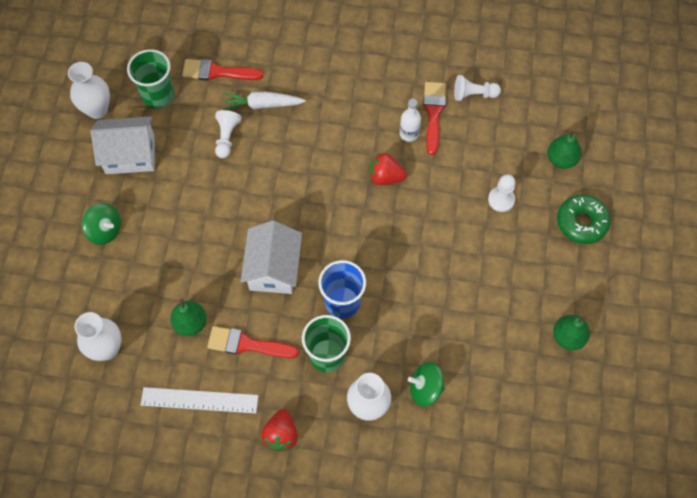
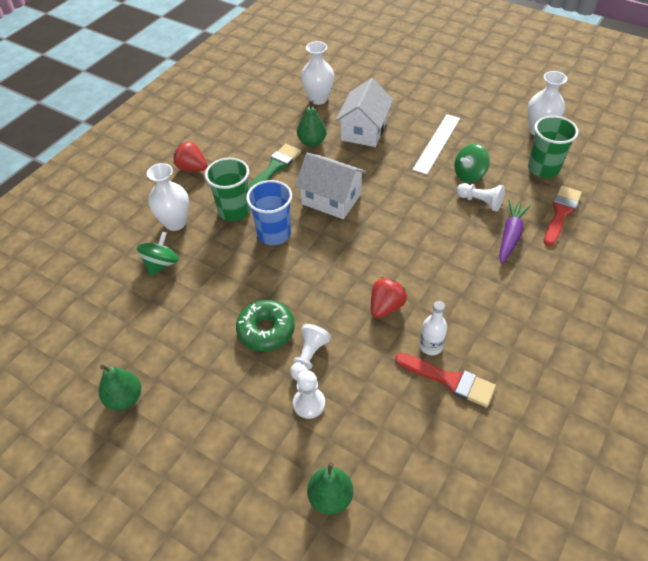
camera: 115 degrees right, 15 degrees down
green spinning top [82,203,121,245] -> green spinning top moved to [454,144,490,182]
white house [91,116,155,174] -> white house moved to [335,78,393,147]
white ruler [141,387,258,413] -> white ruler moved to [412,114,460,175]
red brush [207,326,299,358] -> green brush [248,144,301,189]
white carrot [223,91,306,110] -> purple carrot [499,199,531,264]
white pawn [454,75,501,101] -> white pawn moved to [290,324,331,380]
green donut [557,195,611,244] -> green donut moved to [236,300,295,352]

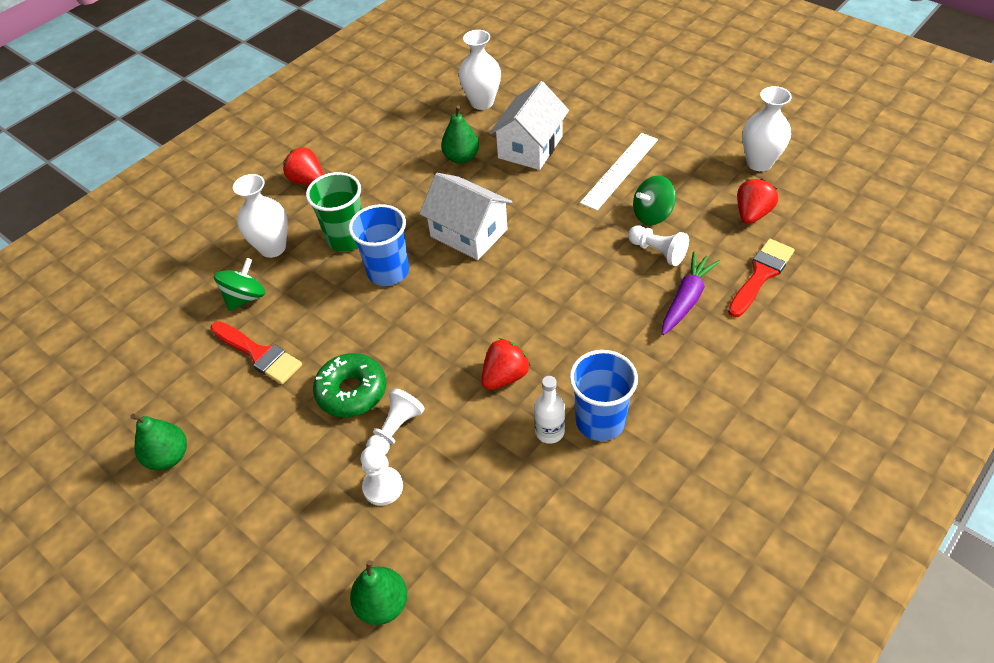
camera: 10 degrees right, 0 degrees up
green brush [248,144,301,189] -> none
red brush [395,353,496,407] -> red brush moved to [210,321,302,384]
green cup [528,116,579,178] -> red strawberry [737,179,778,224]
none -> blue cup [570,350,638,441]

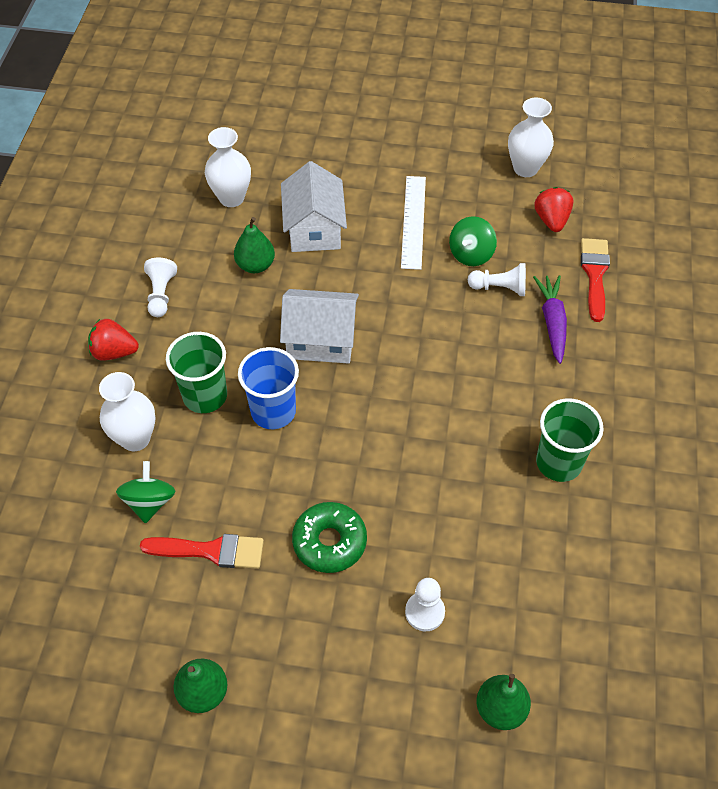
camera: 35 degrees left, 5 degrees up
white pawn [366,388,425,455] -> white pawn moved to [144,258,177,317]
red strawberry [481,338,530,390] -> none
white bottle [534,376,565,444] -> none
blue cup [570,350,638,441] -> green cup [536,398,604,482]

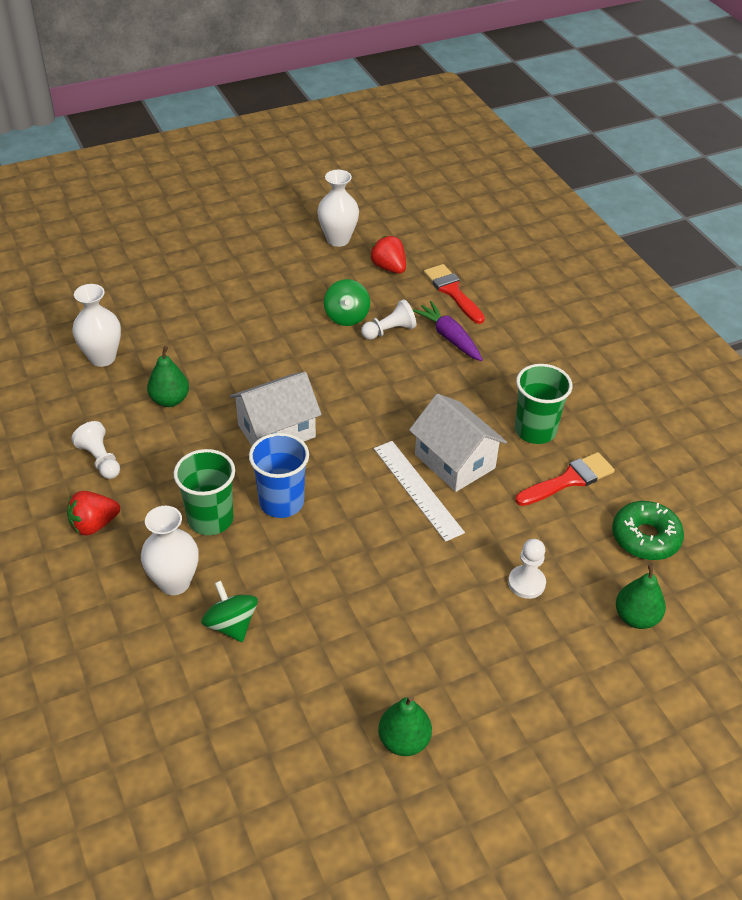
camera: 35 degrees left, 10 degrees down
red brush [140,534,264,569] -> red brush moved to [515,452,615,506]
white house [281,161,347,252] -> white house moved to [409,394,507,492]
green donut [292,502,367,573] -> green donut moved to [612,501,684,560]
white ruler [401,176,426,270] -> white ruler moved to [374,441,465,542]

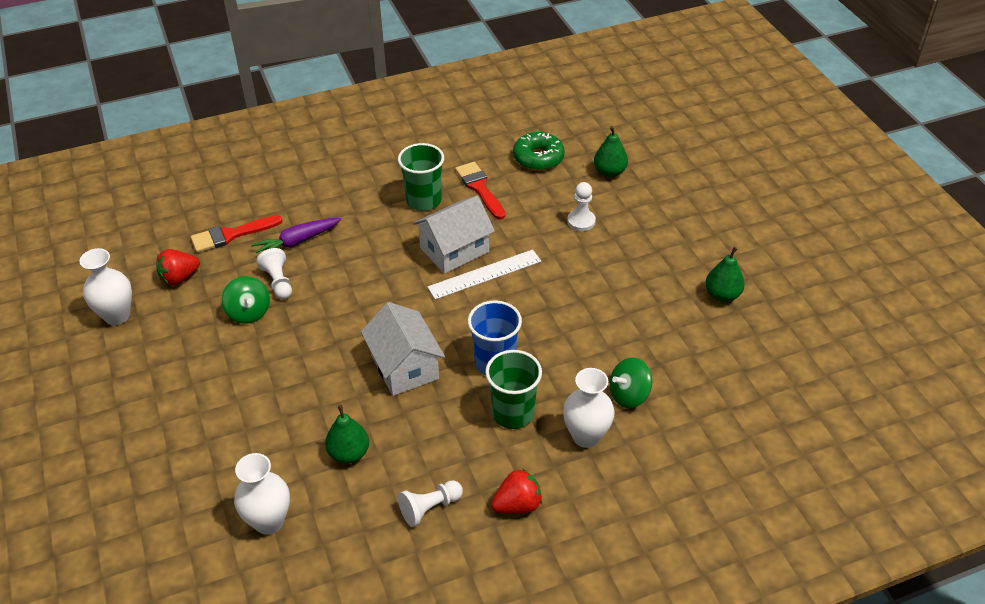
camera: 85 degrees left, 0 degrees up
red strawberry [67,491,120,536] -> red strawberry turned 90 degrees counterclockwise [491,468,542,514]
green spinning top [324,279,370,326] -> green spinning top turned 60 degrees clockwise [222,276,270,324]

